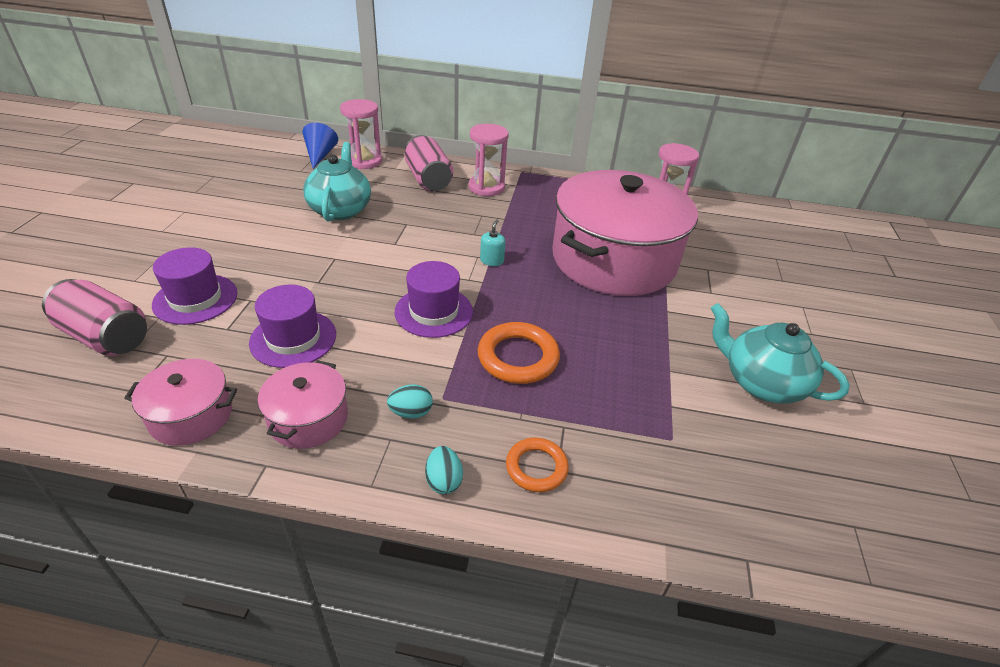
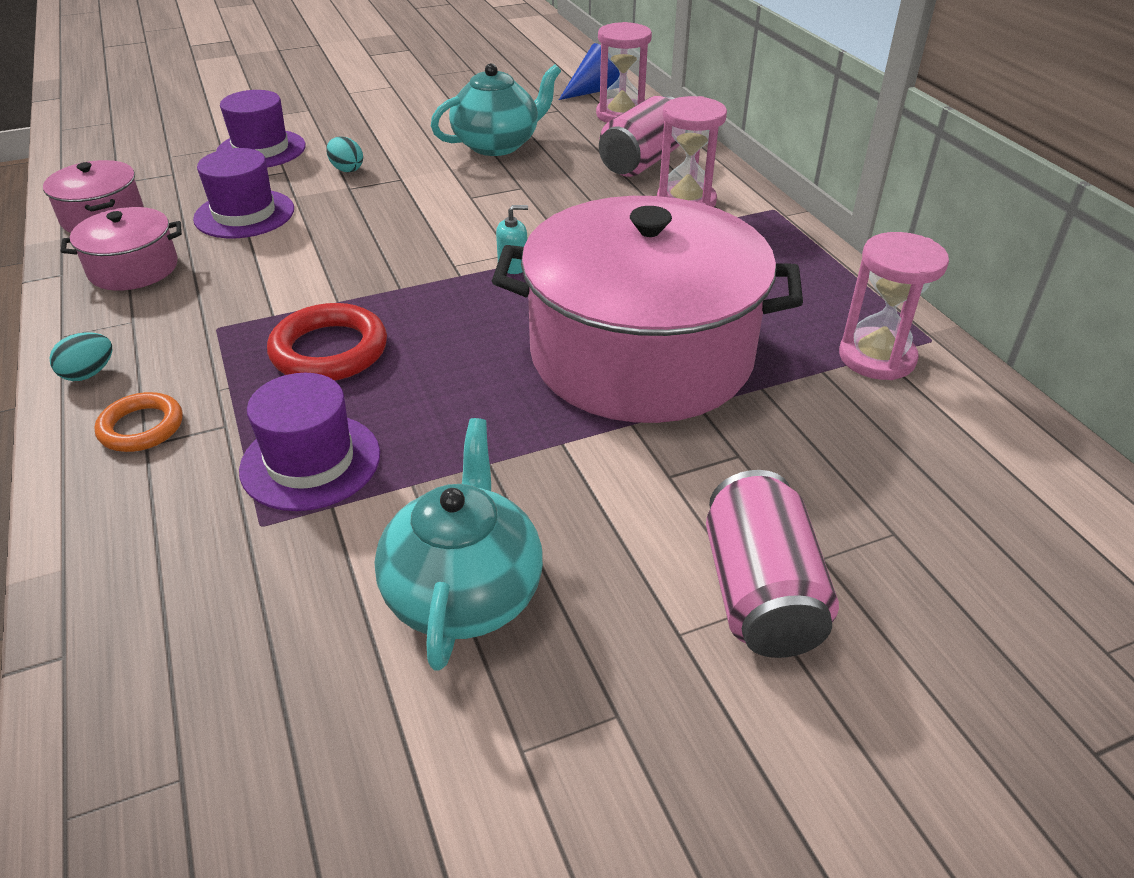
camera: 60 degrees right, 0 degrees up
pink can [42,279,147,356] -> pink can moved to [706,470,839,658]
turquoise egg [387,385,433,418] -> turquoise egg moved to [326,137,363,172]
purple hat [395,261,473,338] -> purple hat moved to [239,373,380,511]
orange ring [478,322,560,384] -> red ring [267,303,387,381]

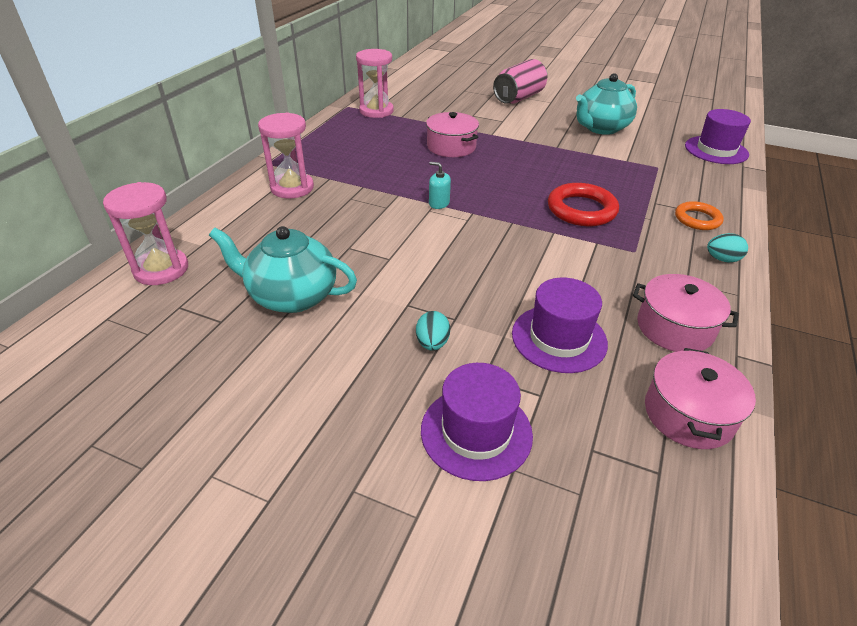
camera: 135 degrees left, 0 degrees up
purple hat [239,373,380,511] -> purple hat moved to [685,109,751,164]
pink pot [492,196,803,423] -> pink pot [426,112,479,157], size x0.44
blue cone [559,43,620,100] -> none
pink can [599,96,680,177] -> none

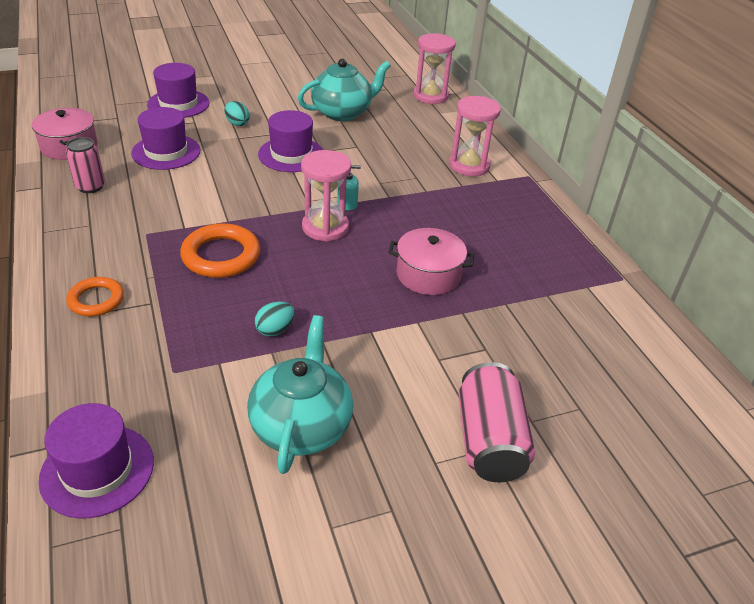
camera: 135 degrees right, 0 degrees up
pink hourglass [356,49,394,118] -> pink hourglass moved to [301,150,351,242]
red ring [548,183,619,226] -> orange ring [180,223,260,278]
pink pot [633,274,739,352] -> pink can [66,137,105,193]
turquoise egg [707,233,748,262] -> turquoise egg moved to [255,302,295,336]
none -> purple hat [258,110,323,172]

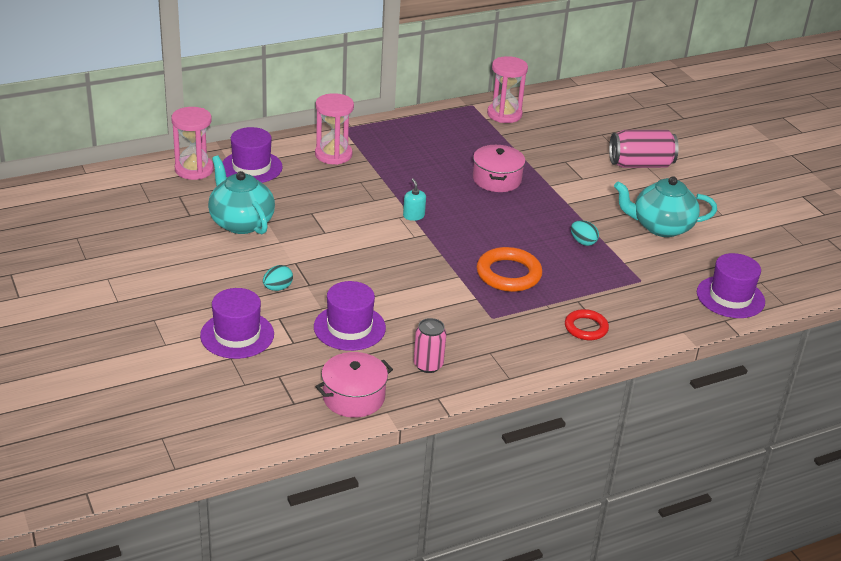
camera: 95 degrees left, 5 degrees down
orange ring [66,277,124,316] -> red ring [565,309,609,340]
purple hat [258,110,323,172] -> purple hat moved to [223,127,283,183]
pink hourglass [301,150,351,242] -> pink hourglass moved to [487,56,528,123]

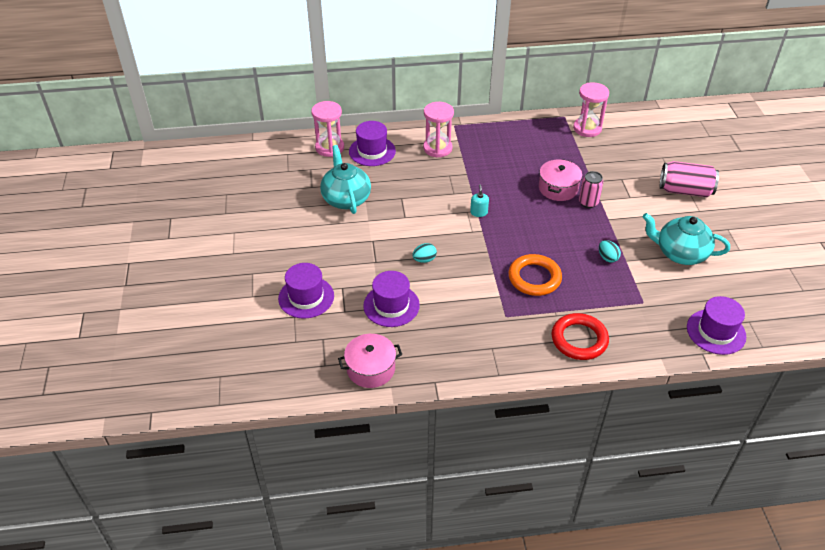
camera: 20 degrees right, 10 degrees up
turquoise egg [263,265,293,291] -> turquoise egg moved to [412,243,437,263]
pink can [414,318,446,373] -> pink can moved to [579,171,603,208]
red ring [565,309,609,340] -> red ring [551,313,609,360], size x1.56

